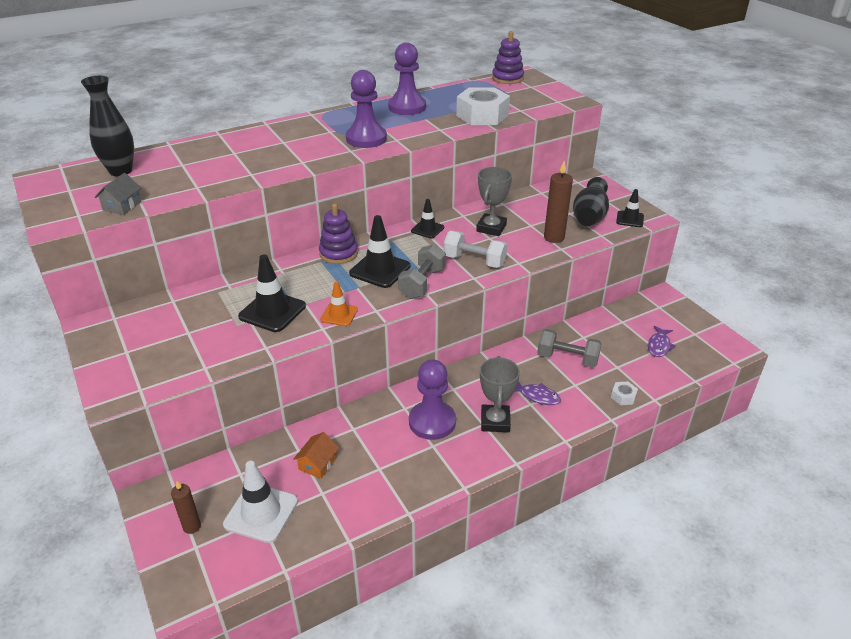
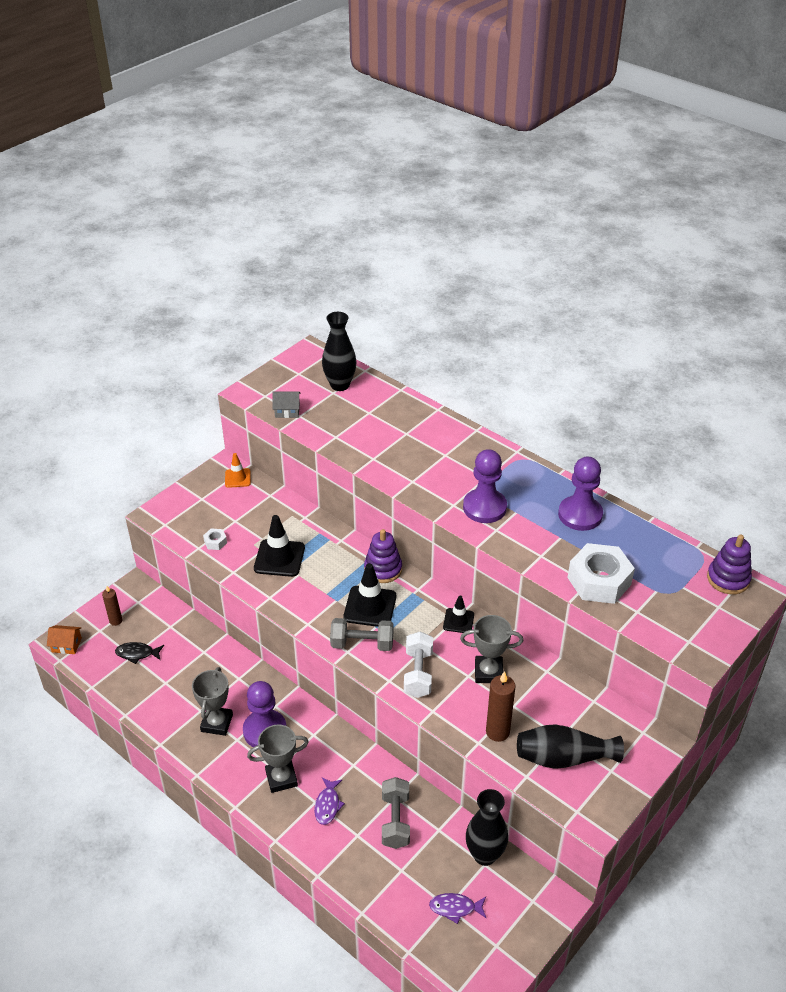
camera: 70 degrees right, 5 degrees up
white traffic cone [223,461,298,543] -> black fish [115,642,164,664]
orange house [293,432,339,479] -> orange house moved to [47,625,82,654]
orange traffic cone [320,281,358,326] -> orange traffic cone moved to [225,453,251,488]
white nut [611,382,638,405] -> white nut moved to [203,529,227,550]
black traffic cone [616,189,644,227] -> none
none -> grey trophy [192,667,233,736]
none -> black vase [466,789,508,866]

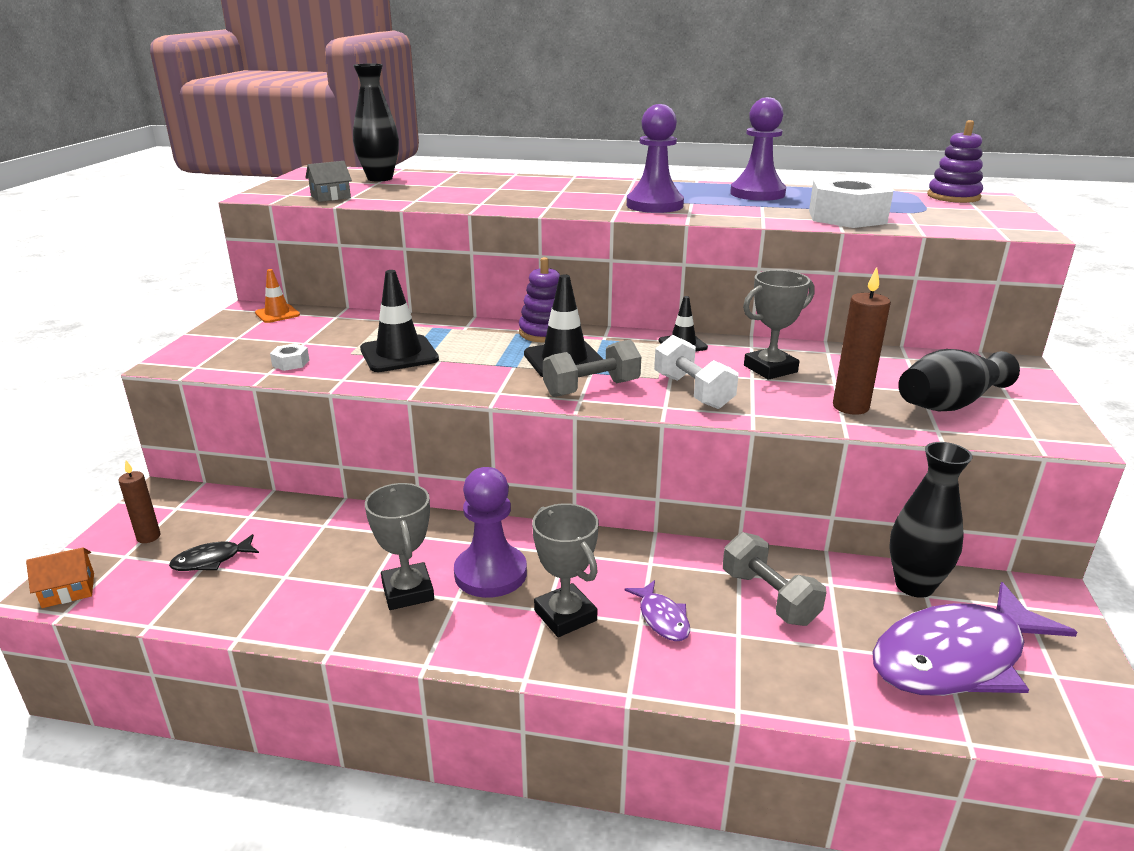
camera: 30 degrees left, 15 degrees down
grey trophy [247,725,309,793] -> grey trophy turned 75 degrees counterclockwise [532,503,599,637]
purple fish [429,893,486,924] -> purple fish [872,582,1077,696], size x2.34

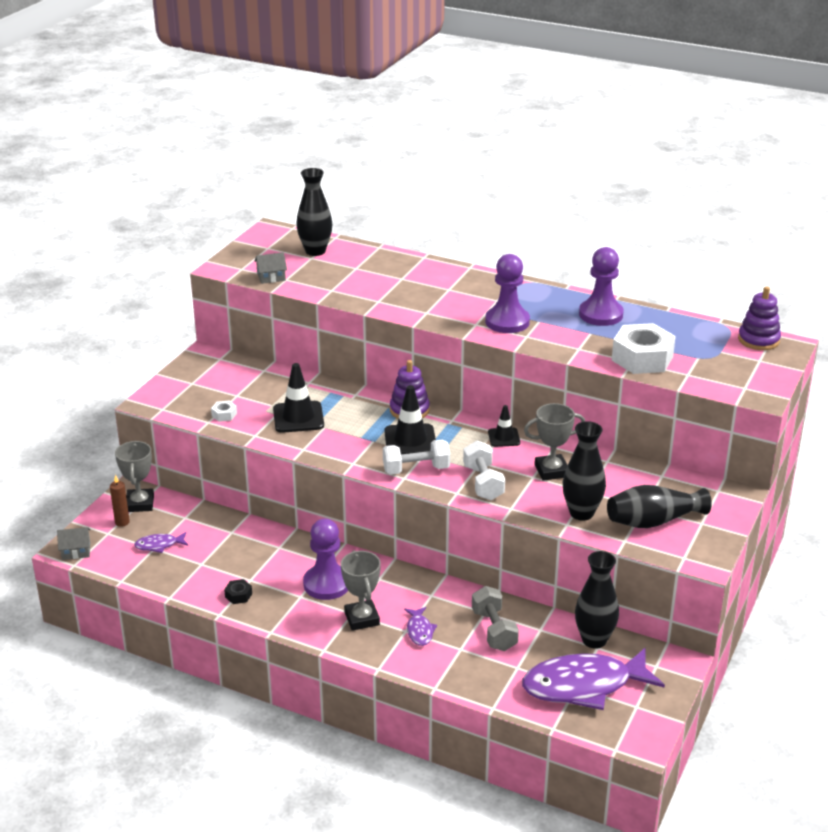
camera: 15 degrees right, 5 degrees up
orange house [26,547,94,608] -> grey house [57,527,90,560]
black fish [169,534,259,571] -> purple fish [134,532,188,553]
orange traffic cone [255,269,300,323] -> none
grey trophy [365,483,434,610] -> grey trophy moved to [115,441,154,512]
grey dumbbell [543,340,641,397] -> white dumbbell [383,440,450,475]
brown candle [833,267,891,415] -> black vase [563,421,606,521]
none -> black nut [224,579,252,604]

